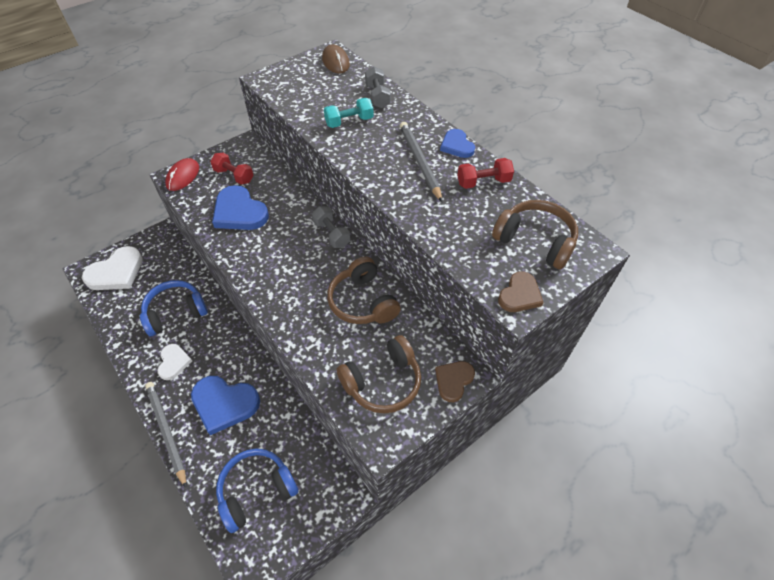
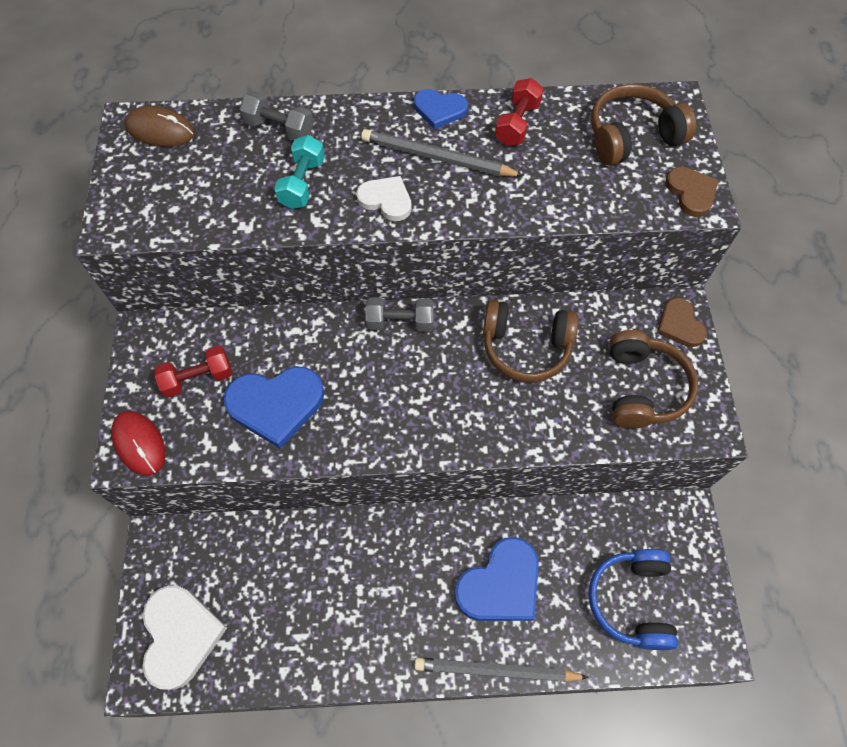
camera: 55 degrees left, 10 degrees up
blue headphones [140,280,208,336] -> none
white heart [157,344,192,380] -> white heart moved to [357,176,412,221]

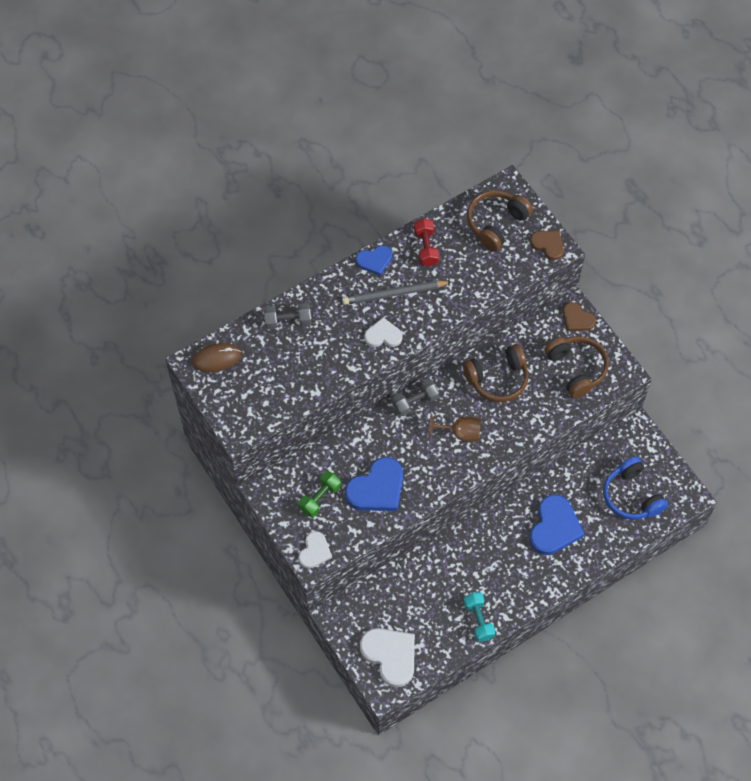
camera: 30 degrees left, 0 degrees up
red mouse [111,411,166,476] -> white heart [299,531,332,569]
red dumbbell [154,346,232,398] -> green dumbbell [298,471,341,518]
turquoise dumbbell [274,135,325,209] -> turquoise dumbbell moved to [463,592,495,642]
grey pencil [414,657,589,682] -> none
none -> brown goblet [429,415,481,442]

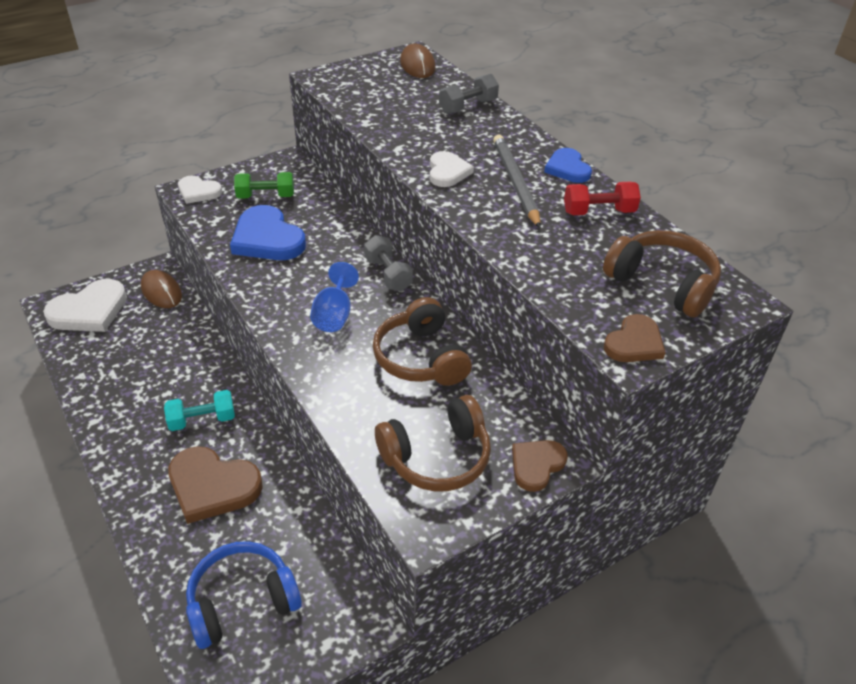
camera: 90 degrees right, 20 degrees down
grey dumbbell [264,303,312,329] -> grey dumbbell turned 60 degrees clockwise [439,74,499,114]
green dumbbell [298,471,341,518] -> green dumbbell turned 45 degrees counterclockwise [234,172,294,199]
brown goblet [429,415,481,442] -> blue goblet [310,262,359,332]
turquoise dumbbell [463,592,495,642] -> turquoise dumbbell moved to [164,390,235,431]
blue heart [529,494,584,555] -> brown heart [168,446,263,524]
none -> brown mouse [141,270,182,308]

